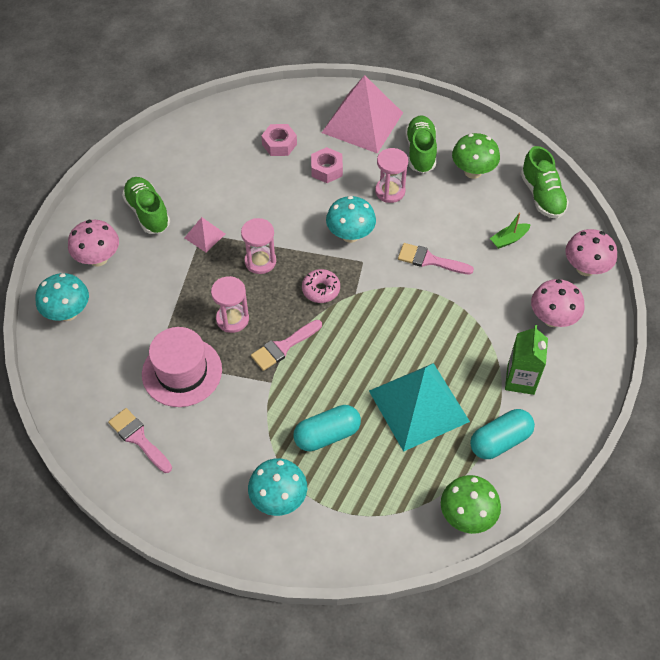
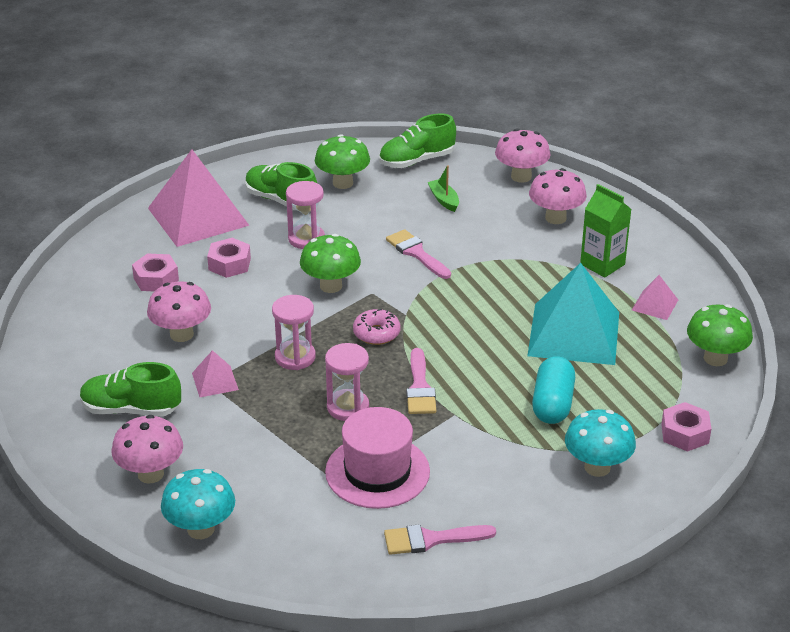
camera: 55 degrees left, 20 degrees down
turquoise mushroom [326,196,376,243] -> green mushroom [300,234,361,293]
pink brush [398,243,474,274] -> pink brush turned 90 degrees clockwise [386,229,451,279]
turquoise capsule [470,409,535,459] -> pink pyramid [632,275,678,320]
green boat [490,213,531,249] -> green boat turned 150 degrees clockwise [427,165,459,212]
green shoe [521,146,569,219] -> green shoe turned 135 degrees clockwise [379,113,456,168]
none -> pink mushroom [147,282,211,342]
none -> pink nut [661,402,712,452]

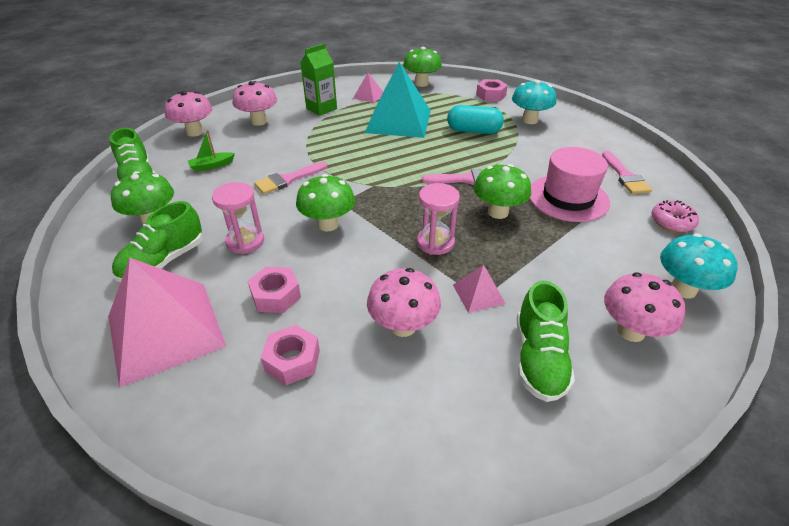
camera: 90 degrees left, 5 degrees up
pink hourglass [325,343,369,421] -> green mushroom [473,164,531,219]
pink donut [353,309,401,345] -> pink donut moved to [652,200,699,232]

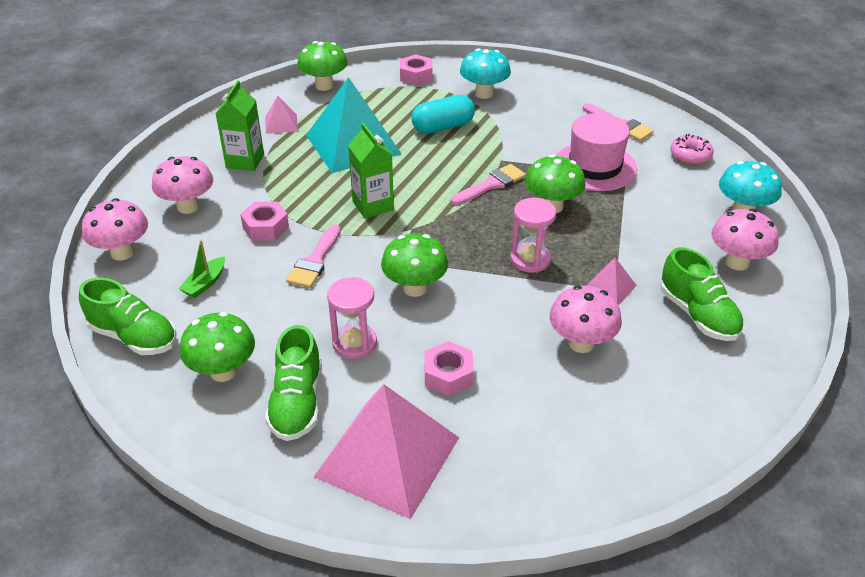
camera: 35 degrees left, 0 degrees up
pink nut [261,325,320,385] -> pink nut moved to [240,201,289,241]
none -> green carton [348,123,394,218]

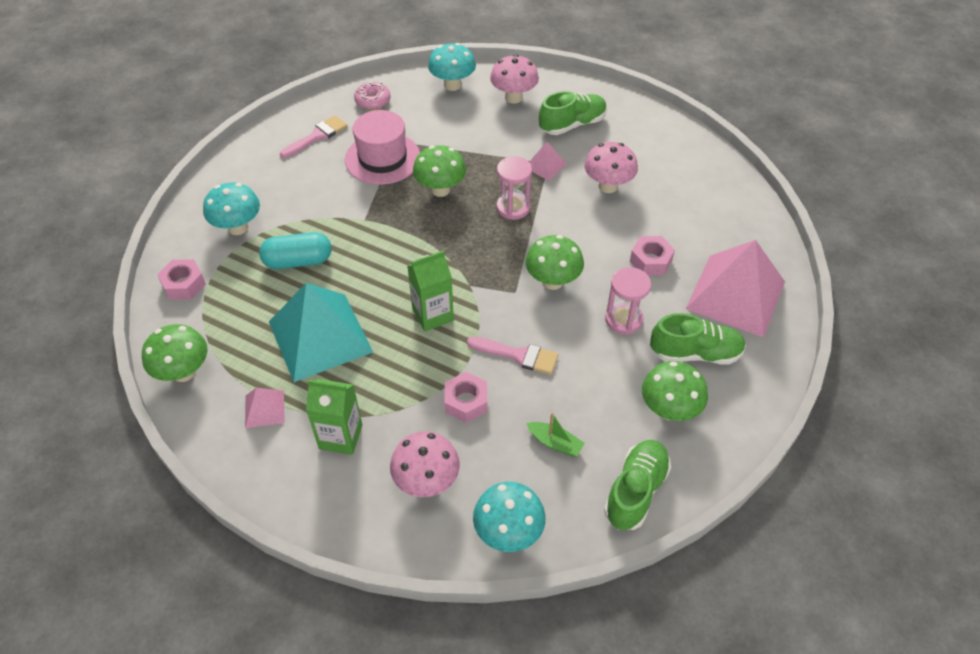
camera: 90 degrees left, 10 degrees up
pink mushroom [82,198,148,261] -> turquoise mushroom [473,482,546,552]
turquoise capsule [412,95,475,134] -> turquoise capsule turned 75 degrees counterclockwise [259,232,332,269]
pink brush [451,164,526,205] -> none

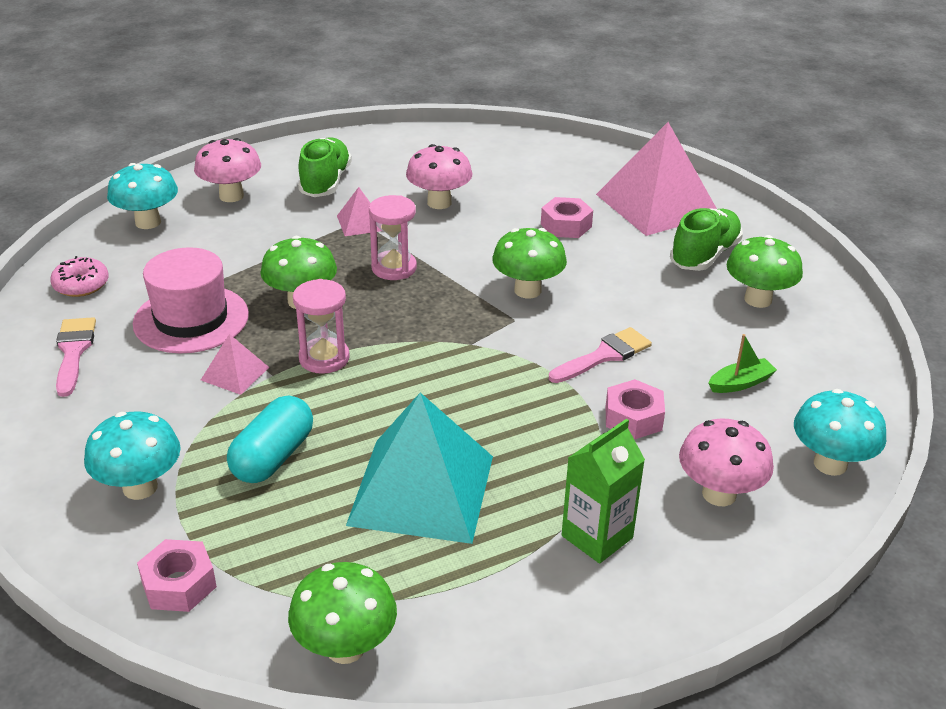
camera: 55 degrees left, 15 degrees down
pink pyramid [245,388,285,428] -> pink pyramid moved to [201,334,269,395]
green carton [407,250,454,331] -> none
green shoe [604,440,671,530] -> none
pink hourglass [605,267,651,335] -> pink hourglass moved to [293,279,350,374]

